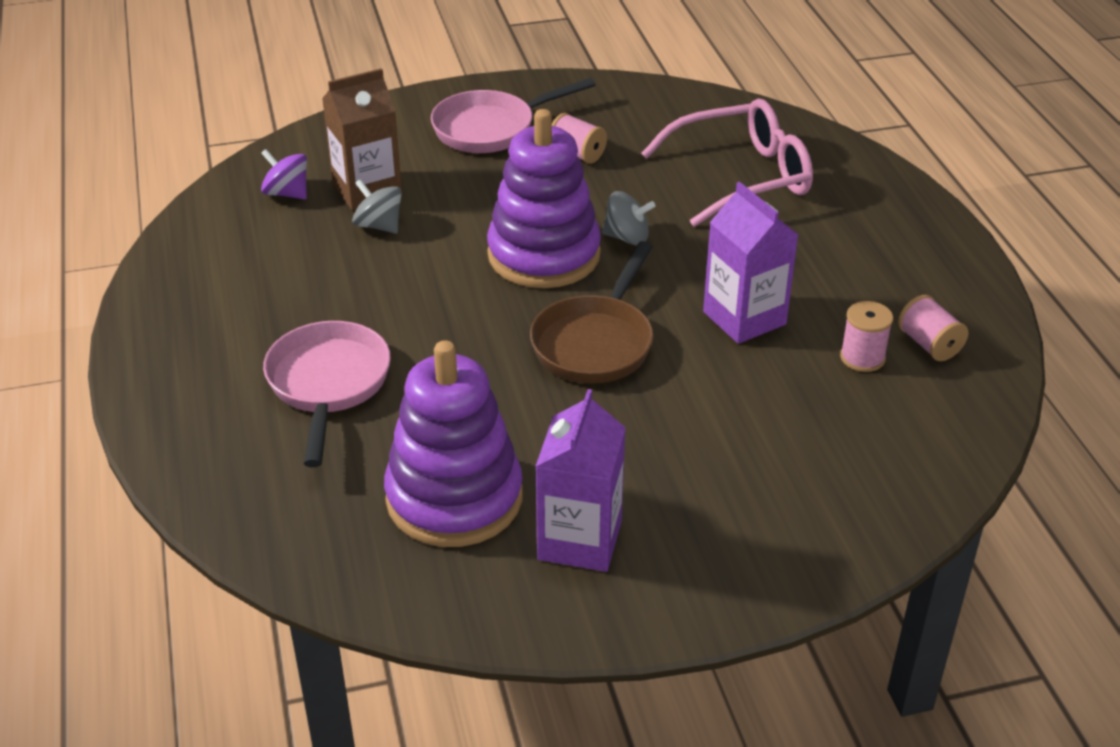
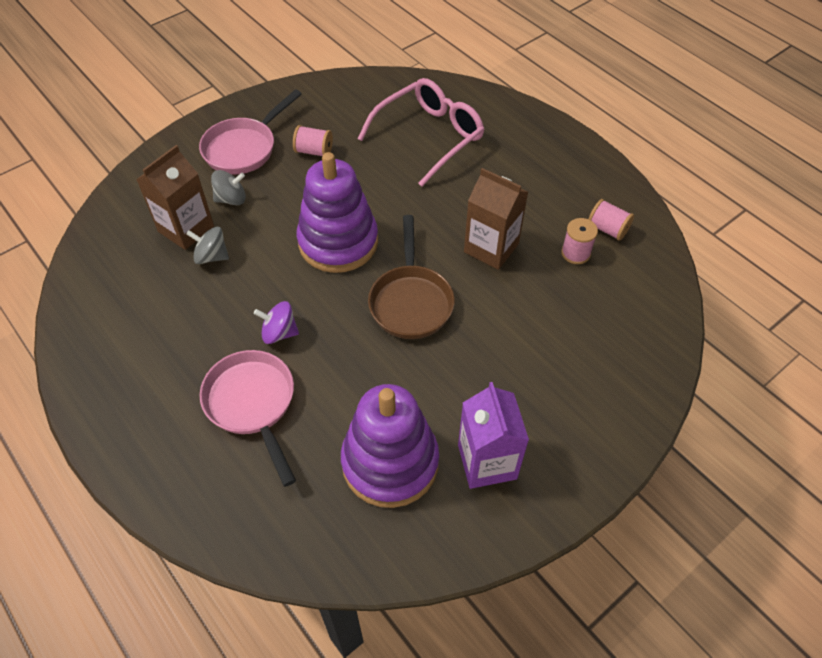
camera: 25 degrees left, 15 degrees up
purple spinning top [261,149,307,199] -> purple spinning top moved to [254,301,299,344]
grey spinning top [602,191,655,246] -> grey spinning top moved to [211,170,246,205]
purple carton [703,182,798,344] -> brown carton [464,168,528,270]

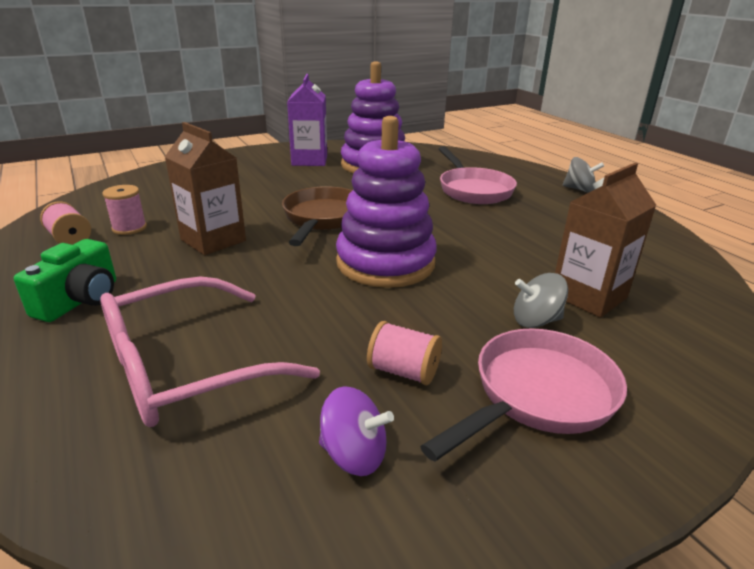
camera: 170 degrees left, 25 degrees down
grey spinning top [186,227,229,264] -> grey spinning top moved to [563,157,604,193]
purple spinning top [254,301,299,344] -> purple spinning top moved to [319,386,394,476]
none -> green camera [14,239,116,322]

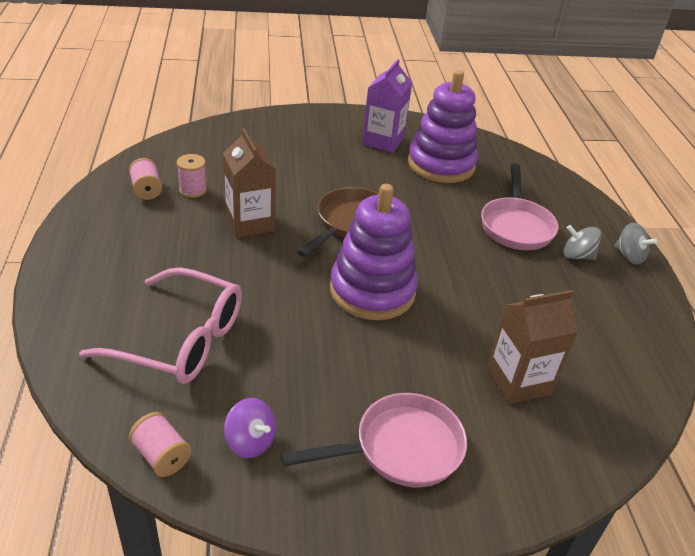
camera: 20 degrees right, 10 degrees up
green camera [14,239,116,322] -> none
pink glasses [100,276,320,427] -> pink glasses turned 150 degrees counterclockwise [79,267,242,384]
pink spool [367,321,442,385] -> pink spool moved to [129,412,192,477]
grey spinning top [514,273,568,328] -> grey spinning top moved to [563,225,601,260]

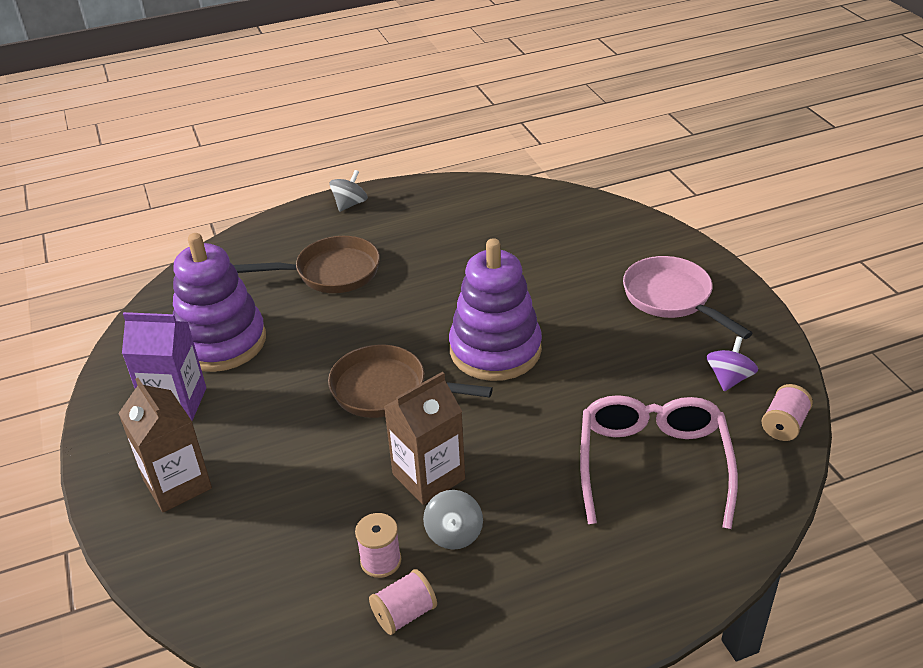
camera: 100 degrees left, 0 degrees up
pink pan [481,163,559,250] -> brown pan [233,236,380,293]
brown carton [486,290,578,404] -> brown carton moved to [118,378,212,512]
grey spinning top [563,225,601,260] -> grey spinning top moved to [423,490,483,550]

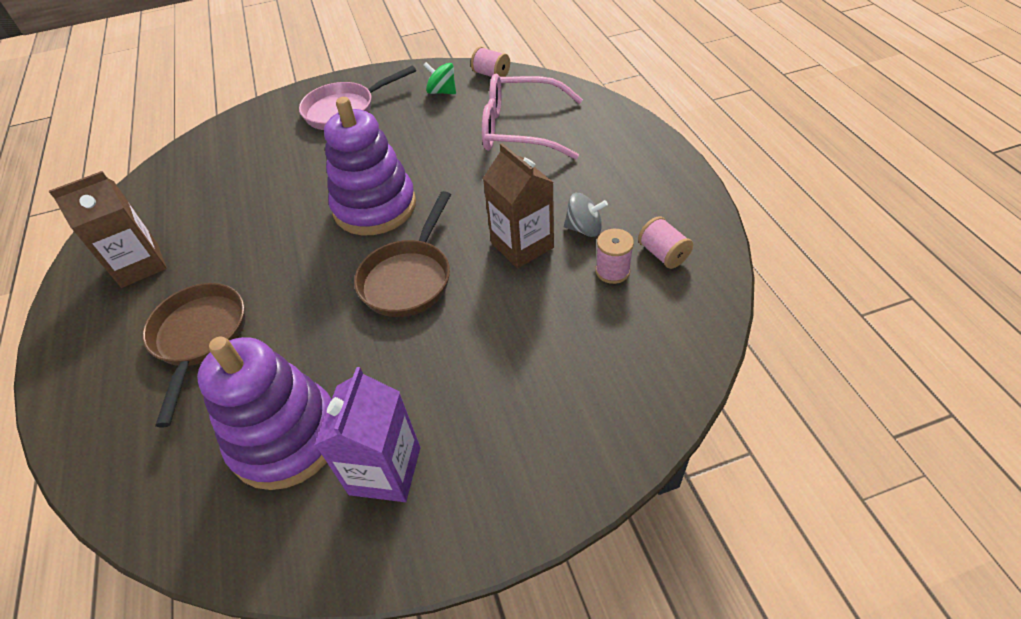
camera: 85 degrees left, 10 degrees up
brown carton [118,378,212,512] -> brown carton moved to [49,171,167,288]
grey spinning top [330,170,368,212] -> none
purple spinning top [707,336,758,391] -> green spinning top [424,62,456,94]

